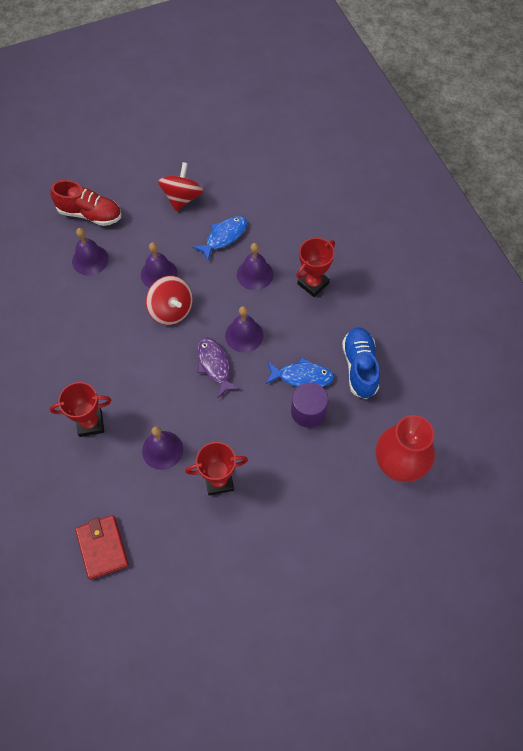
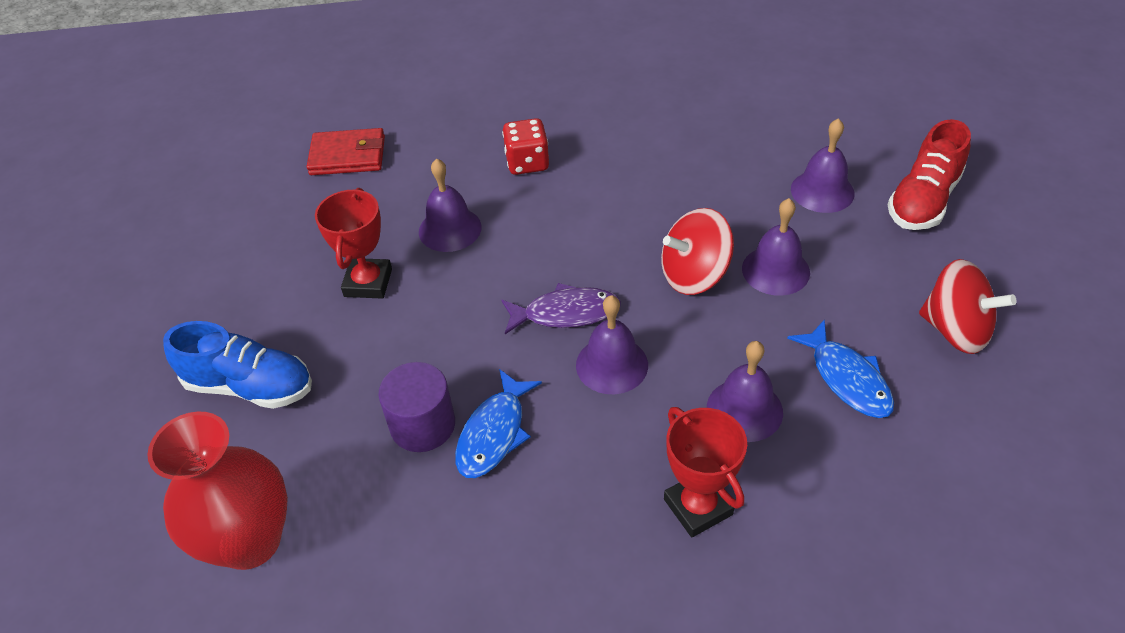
camera: 110 degrees right, 15 degrees down
red trophy [50,382,112,437] -> red dice [502,118,549,175]
blue shoe [342,327,380,399] -> blue shoe moved to [163,321,312,409]

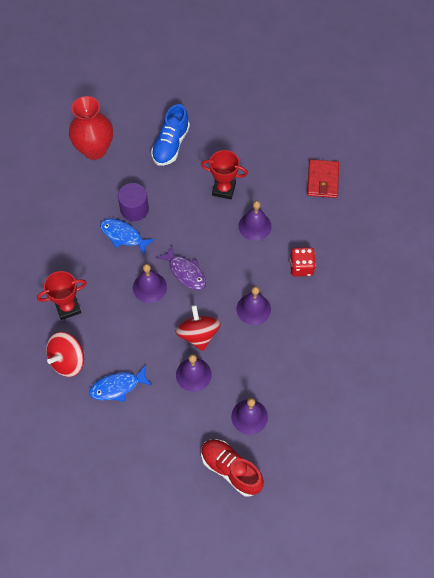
camera: 95 degrees right, 15 degrees up
purple fish [502,283,621,334] -> purple fish turned 45 degrees counterclockwise [157,245,206,290]
purple bell [707,341,783,442] -> purple bell moved to [236,286,271,325]
red spinning top [919,259,1017,354] -> red spinning top moved to [46,332,84,377]

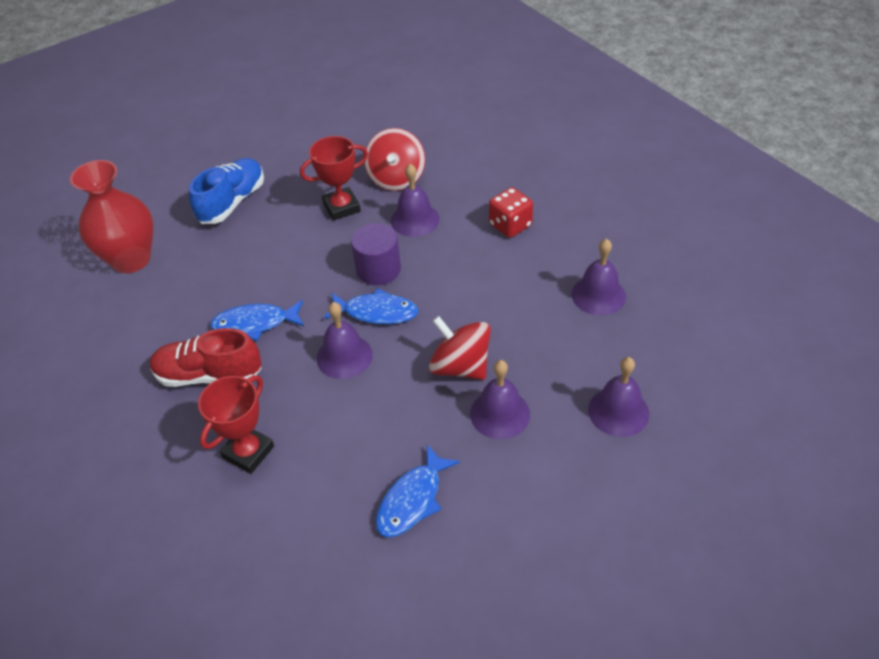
camera: 35 degrees left, 15 degrees down
red spinning top [46,332,84,377] -> red spinning top moved to [364,128,425,191]
purple cylinder [118,183,149,221] -> purple cylinder moved to [351,223,401,285]
blue shoe [151,104,190,166] -> blue shoe turned 135 degrees counterclockwise [189,158,264,224]
purple fish [157,245,206,290] -> blue fish [324,288,419,324]
red shoe [201,439,264,497] -> red shoe moved to [150,328,262,387]
purple bell [236,286,271,325] -> purple bell moved to [572,239,626,315]
red wallet [307,159,339,198] -> none

